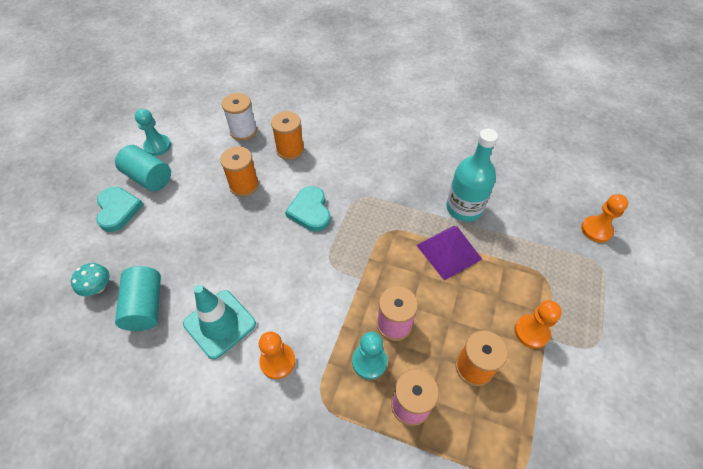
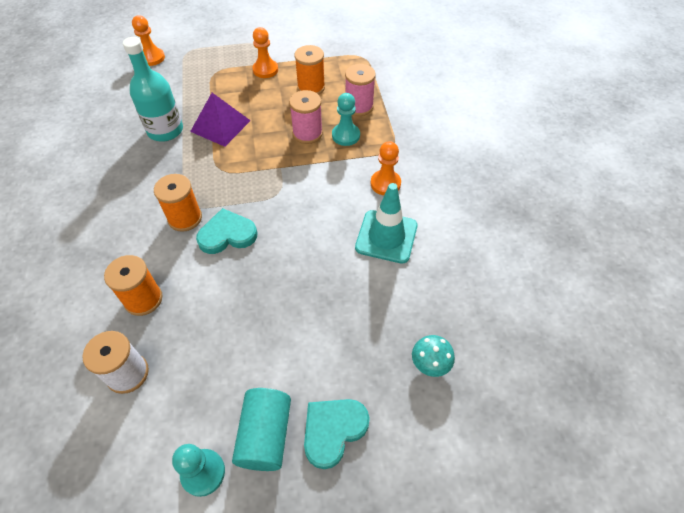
camera: 120 degrees left, 0 degrees up
turquoise cylinder [115,266,161,331] -> none
orange spool [220,146,259,197] -> orange spool moved to [154,174,202,232]
turquoise heart [285,186,330,232] -> turquoise heart turned 150 degrees counterclockwise [196,208,257,254]

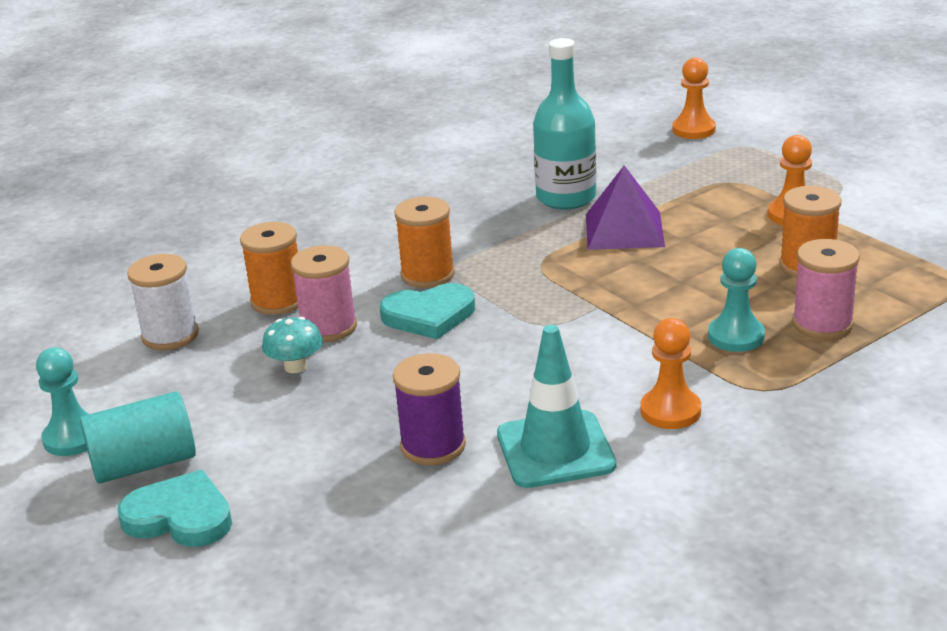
camera: 65 degrees right, 25 degrees down
turquoise heart [196,208,257,254] -> turquoise heart turned 120 degrees clockwise [380,283,475,340]
pink spool [289,90,323,144] -> pink spool moved to [291,245,357,342]
turquoise mushroom [412,335,455,377] -> turquoise mushroom moved to [262,317,323,373]
none -> purple spool [393,353,466,465]

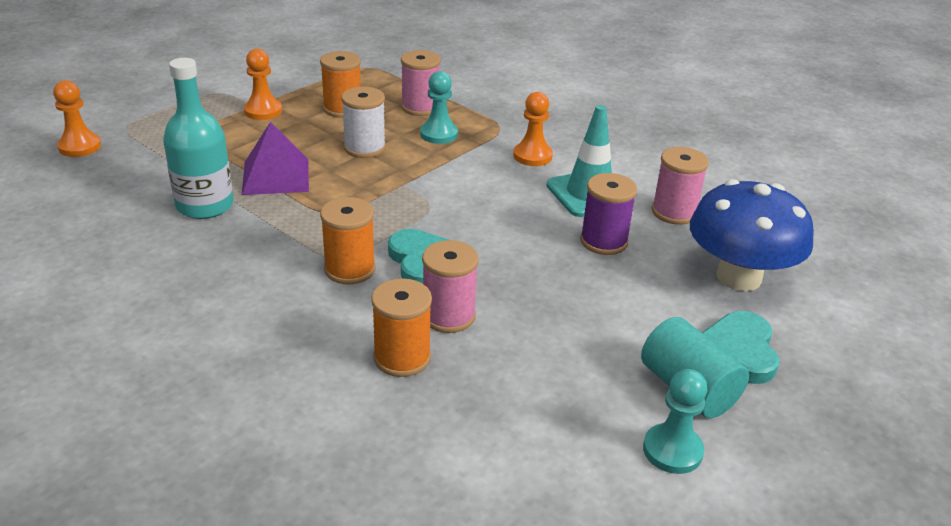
camera: 105 degrees left, 5 degrees up
white spool [127,254,199,350] -> white spool moved to [341,87,386,158]
turquoise mushroom [262,317,323,373] -> none
none -> pink spool [652,147,709,225]
none -> blue mushroom [690,179,814,291]

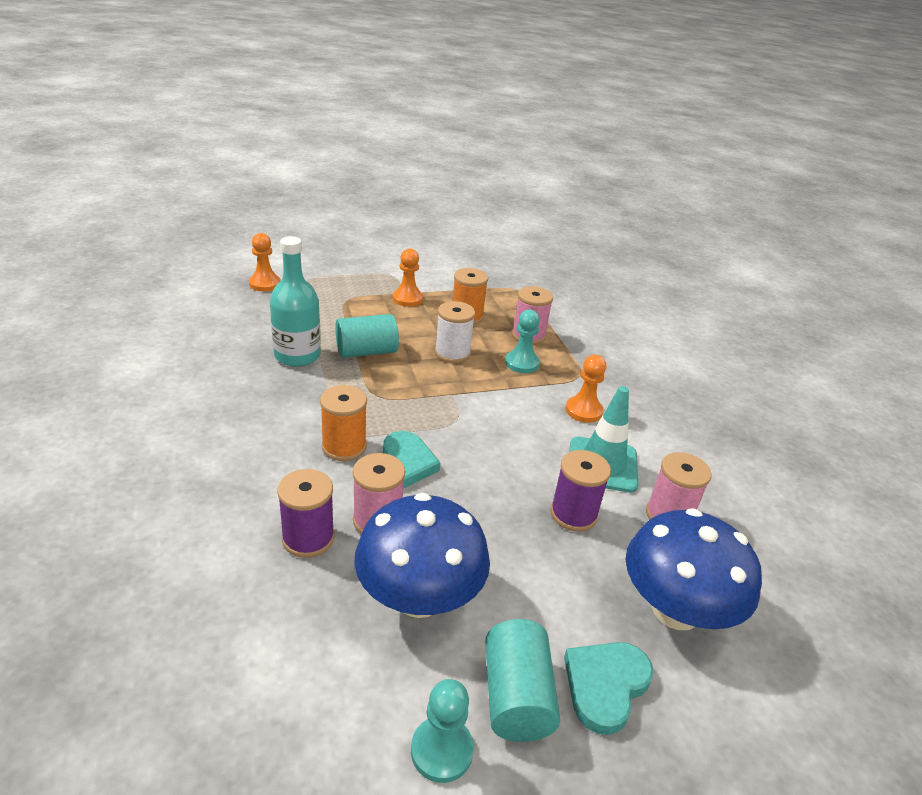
camera: 30 degrees right, 0 degrees up
purple pyramid [242,122,309,195] -> turquoise cylinder [335,314,399,358]
orange spool [371,278,432,377] -> purple spool [277,469,334,558]
none -> blue mushroom [354,493,490,618]

